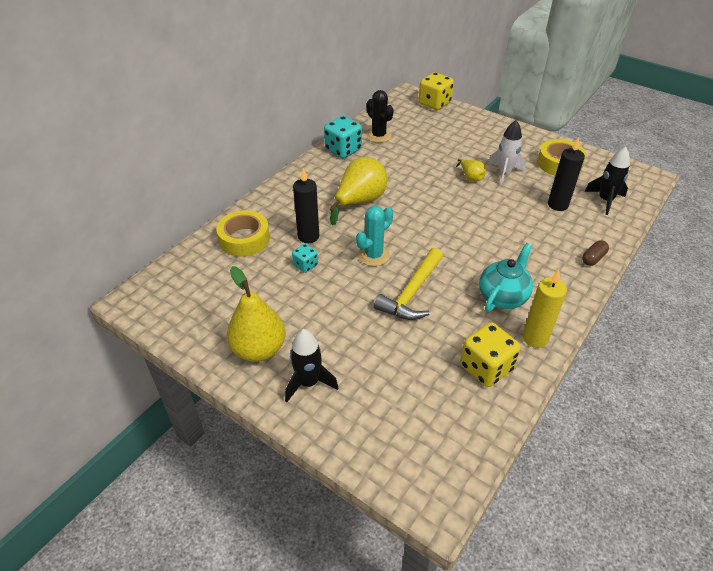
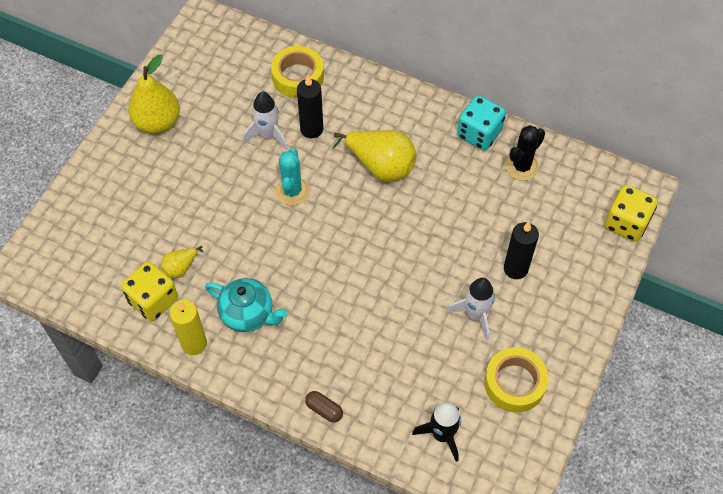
camera: 80 degrees right, 15 degrees up
black rocket [285,329,338,402] -> none
turquoise dice [292,244,318,273] -> white rocket [243,92,288,150]
turquoise cactus [356,206,393,266] -> turquoise cactus turned 60 degrees clockwise [276,148,309,205]
yellow hammer [374,248,443,320] -> none
yellow pear [456,159,486,182] -> yellow pear moved to [161,246,203,278]
black candle [548,137,585,211] -> black candle moved to [504,222,539,279]

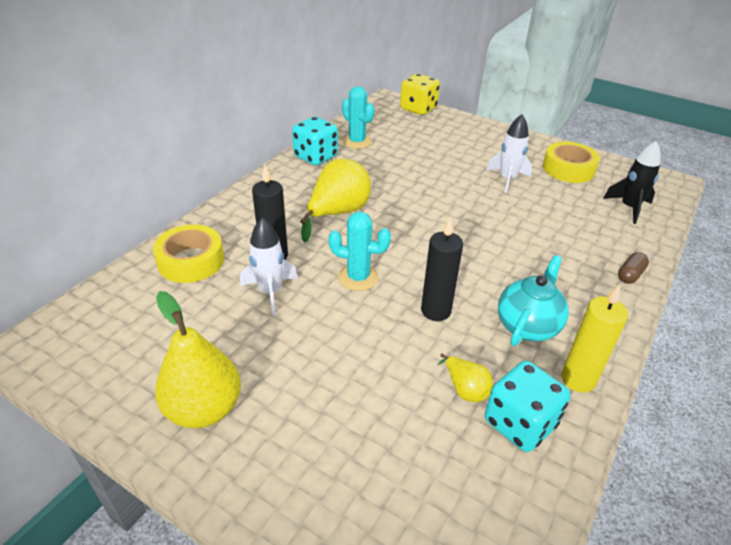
camera: 85 degrees left, 20 degrees down
yellow dice [121,262,178,321] -> turquoise dice [485,361,570,452]
black candle [504,222,539,279] -> black candle moved to [421,216,463,321]
black cactus [505,125,545,181] -> turquoise cactus [342,86,374,149]

